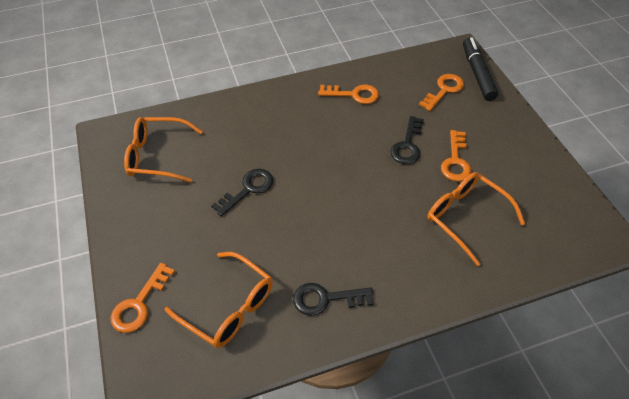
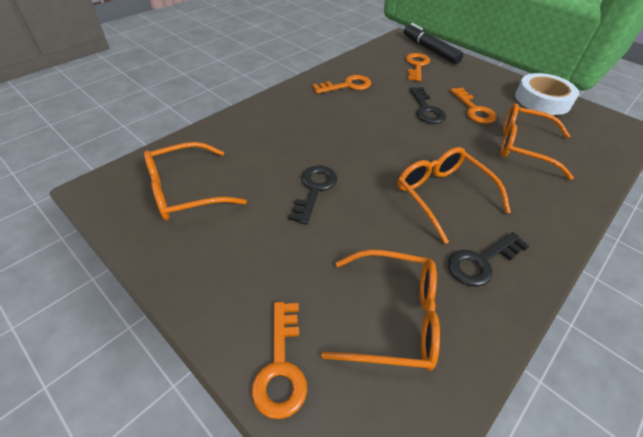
camera: 30 degrees left, 5 degrees down
none -> orange glasses [398,147,511,244]
none -> white tape [515,73,579,115]

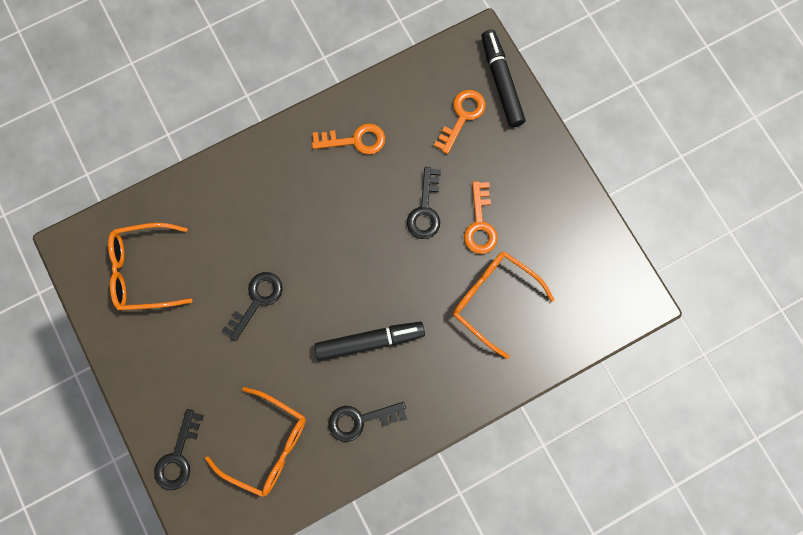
camera: 20 degrees right, 30 degrees up
orange key [251,302,307,419] -> black key [154,409,204,490]
orange glasses [398,147,511,244] -> black marker [314,322,425,361]
white tape [515,73,579,115] -> none

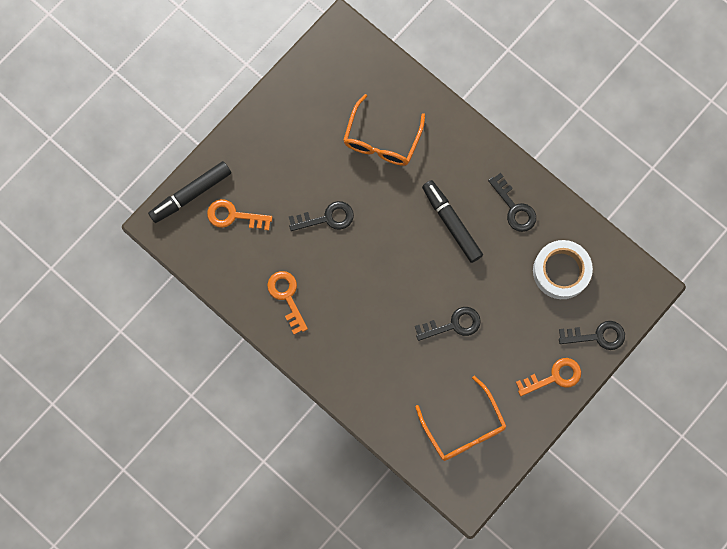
camera: 110 degrees left, 0 degrees up
orange glasses [205,387,306,497] -> white tape [533,240,593,299]
black key [222,272,283,341] -> black key turned 150 degrees clockwise [415,307,481,341]
orange key [464,181,498,254] -> orange key moved to [516,358,581,396]

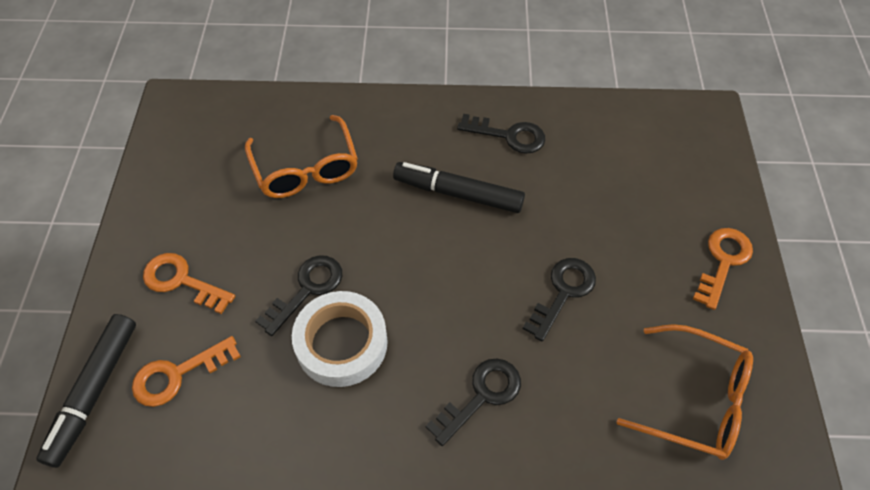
camera: 40 degrees left, 20 degrees down
orange key [267,271,308,334] -> orange key moved to [143,253,235,314]
white tape [533,240,593,299] -> white tape moved to [292,291,388,387]
black key [559,321,625,350] -> black key moved to [426,358,521,446]

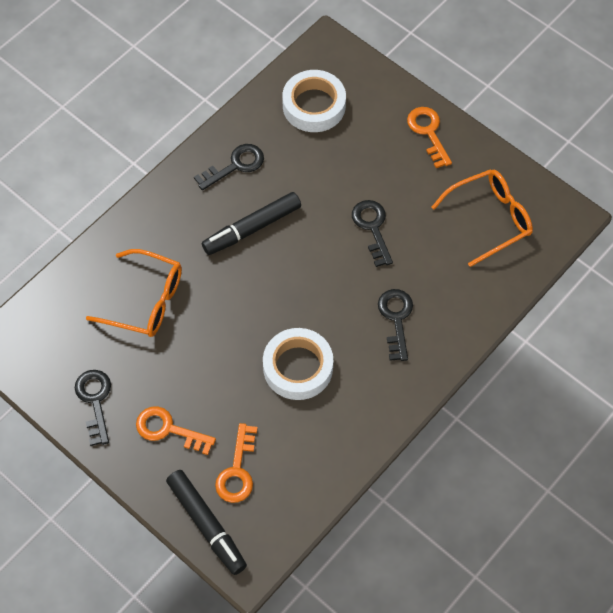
camera: 50 degrees left, 5 degrees up
orange key [143,253,235,314] -> orange key turned 45 degrees clockwise [136,406,216,455]
black key [255,255,342,336] -> black key moved to [75,370,111,446]
none -> white tape [282,70,346,132]

